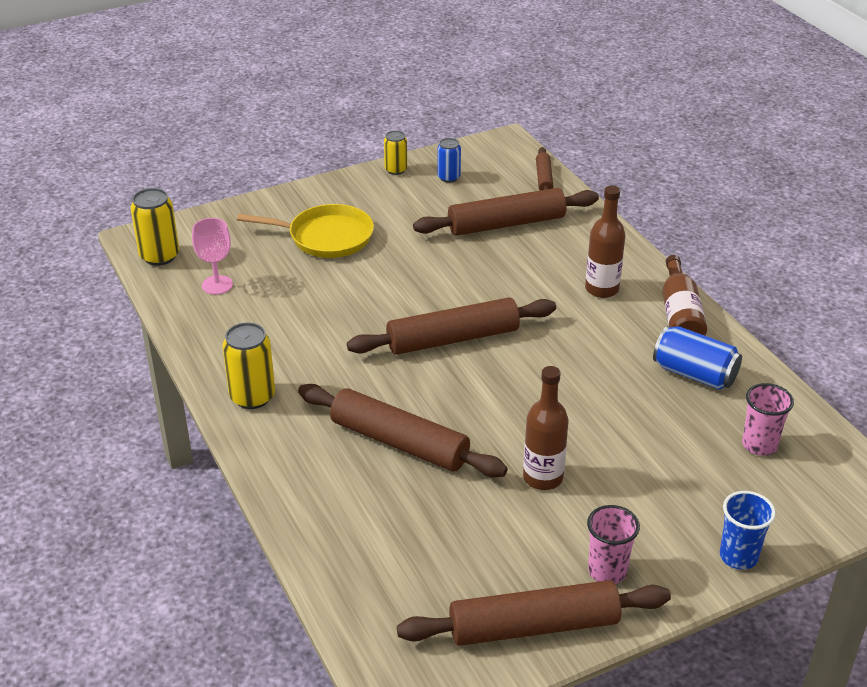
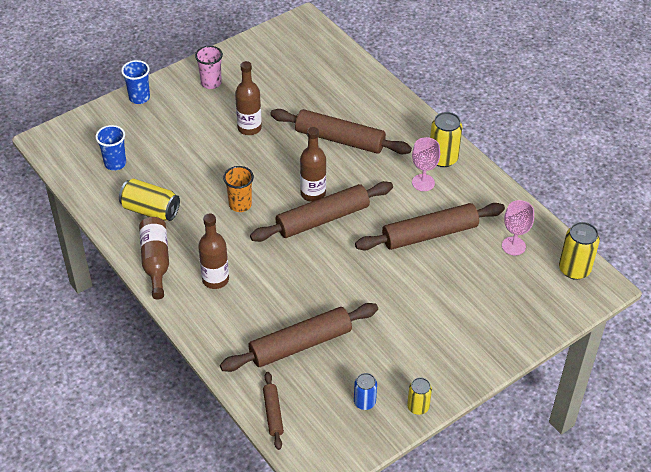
camera: 170 degrees right, 10 degrees up
yellow pan [237,204,374,258] -> none
brown rolling pin [397,580,671,646] -> brown rolling pin moved to [355,203,505,250]
blue can [653,326,742,390] -> yellow can [119,179,180,221]
pink cup [742,383,794,456] -> blue cup [95,125,126,171]
none -> orange cup [223,166,254,212]
none -> brown bottle [300,127,326,202]
none -> pink goblet [412,137,440,191]

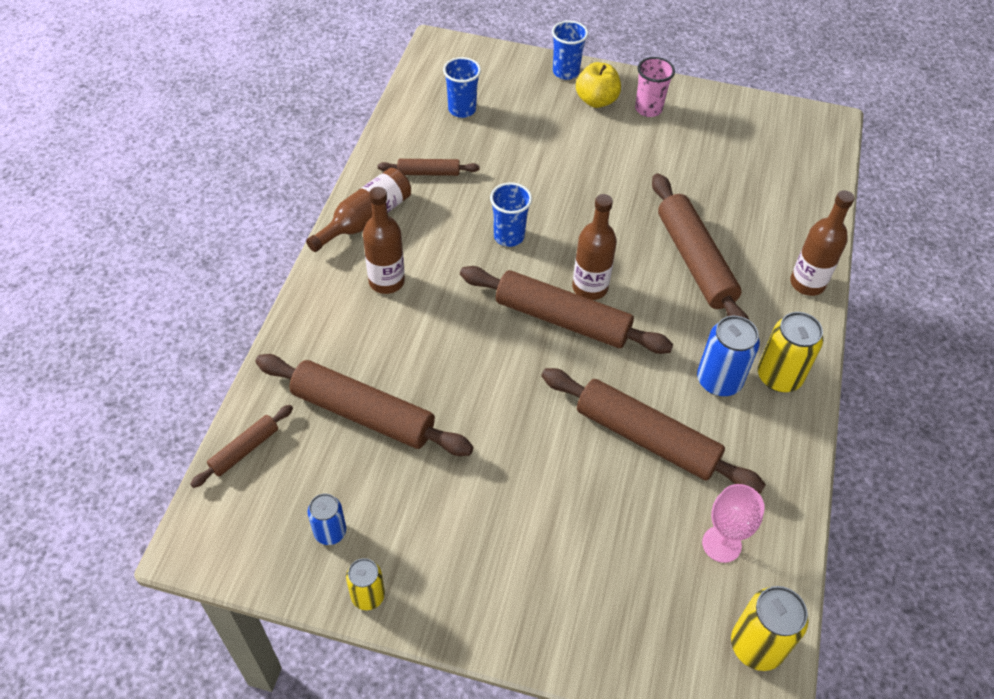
camera: 50 degrees right, 5 degrees up
yellow can [119,179,180,221] -> brown rolling pin [378,159,480,176]
orange cup [223,166,254,212] -> blue cup [490,183,532,247]
brown bottle [235,61,262,135] -> brown bottle moved to [790,190,854,296]
pink goblet [412,137,440,191] -> blue can [697,316,760,396]
none -> yellow apple [576,62,621,108]

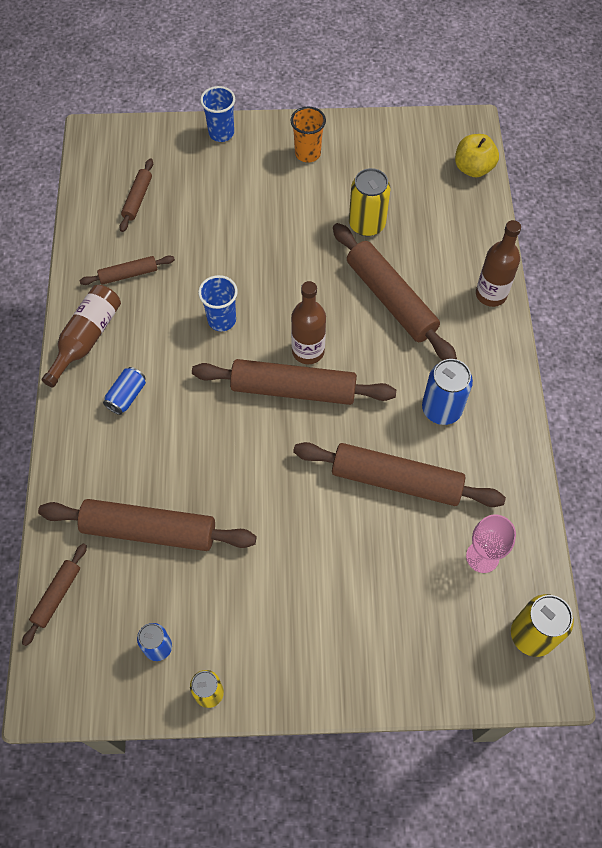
camera: 15 degrees left, 10 degrees up
brown bottle [363,187,405,294] -> blue can [103,367,146,415]
blue cup [443,57,481,118] -> brown rolling pin [119,159,153,232]
yellow apple [576,62,621,108] -> yellow apple moved to [455,134,499,177]
pink cup [635,57,675,117] -> orange cup [290,107,326,163]
yellow can [758,312,823,392] -> yellow can moved to [349,168,391,236]

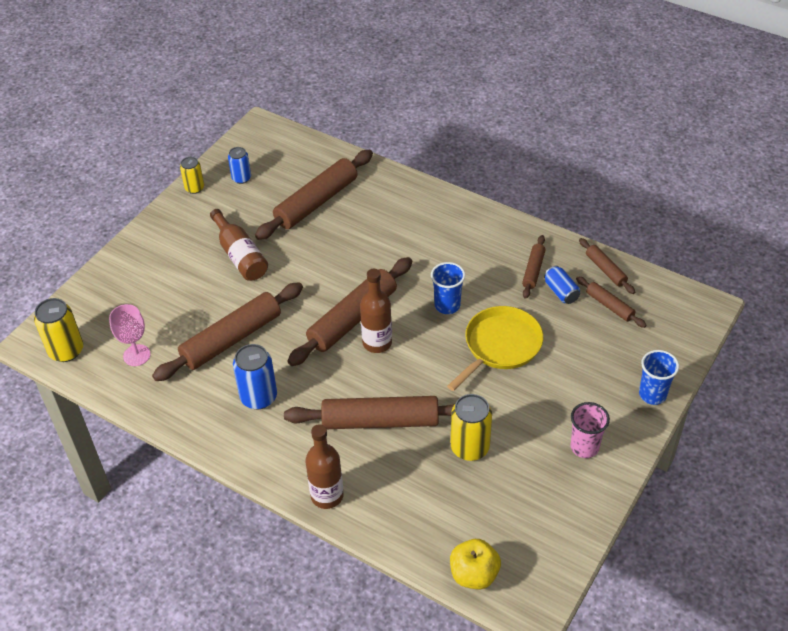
camera: 125 degrees right, 15 degrees down
brown rolling pin [22,543,87,646] -> brown rolling pin moved to [579,238,635,294]
brown bottle [41,285,121,388] -> brown bottle moved to [210,209,268,281]
blue can [103,367,146,415] -> blue can moved to [544,266,580,304]
orange cup [290,107,326,163] -> pink cup [570,402,610,458]
none -> yellow pan [447,306,543,391]

